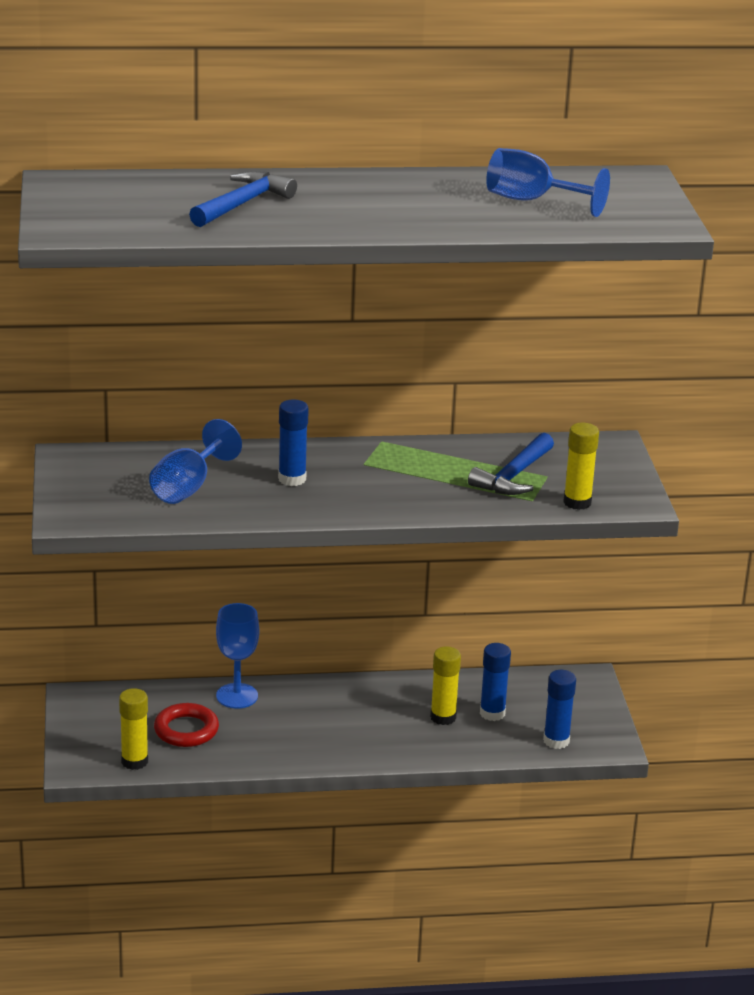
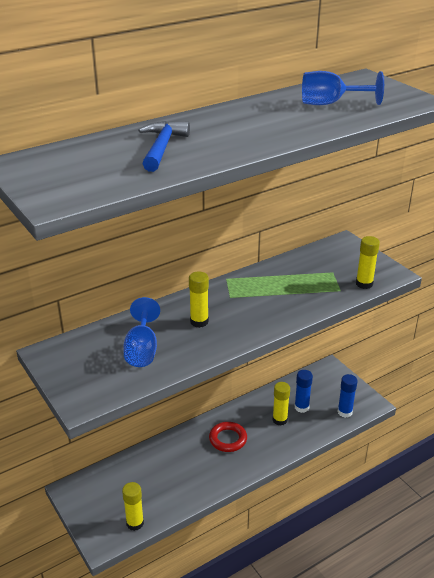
camera: 25 degrees left, 5 degrees up
red ring [154,703,219,747] -> red ring moved to [209,422,247,452]
blue goblet [216,603,259,709] -> none
blue glue stick [278,399,309,486] -> yellow glue stick [189,271,209,328]
blue hammer [468,433,554,495] -> none

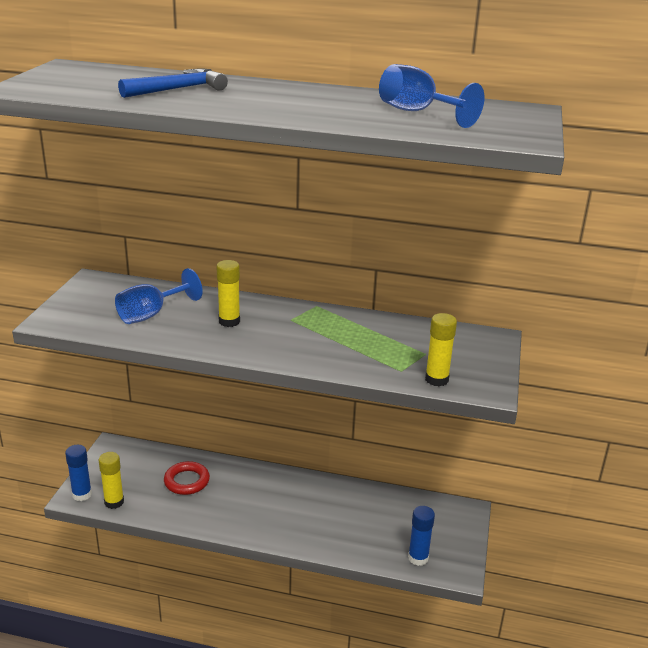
camera: 45 degrees right, 5 degrees down
red ring [209,422,247,452] -> red ring moved to [164,461,210,495]
yellow glue stick [272,382,290,426] -> none
blue glue stick [294,370,313,413] -> blue glue stick moved to [65,445,92,501]

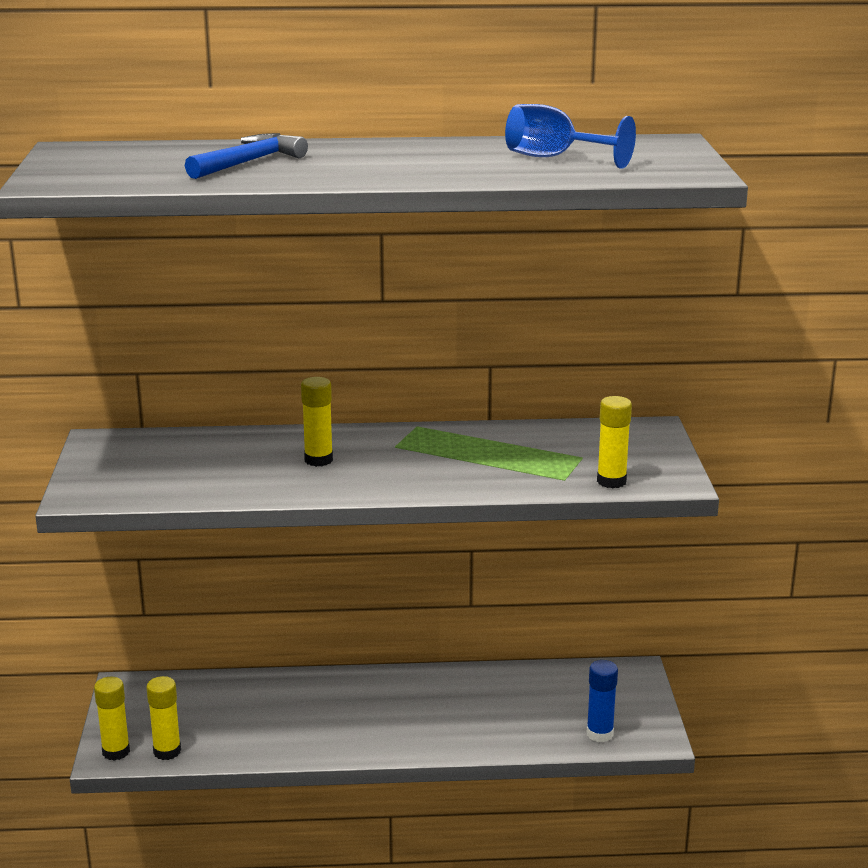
camera: 15 degrees left, 5 degrees down
blue glue stick [65,445,92,501] -> yellow glue stick [94,677,130,761]
blue goblet [115,268,203,324] -> none
red ring [164,461,210,495] -> none

